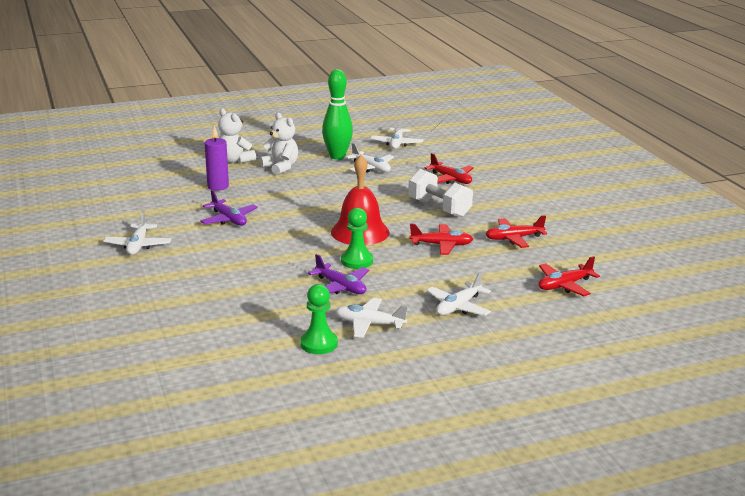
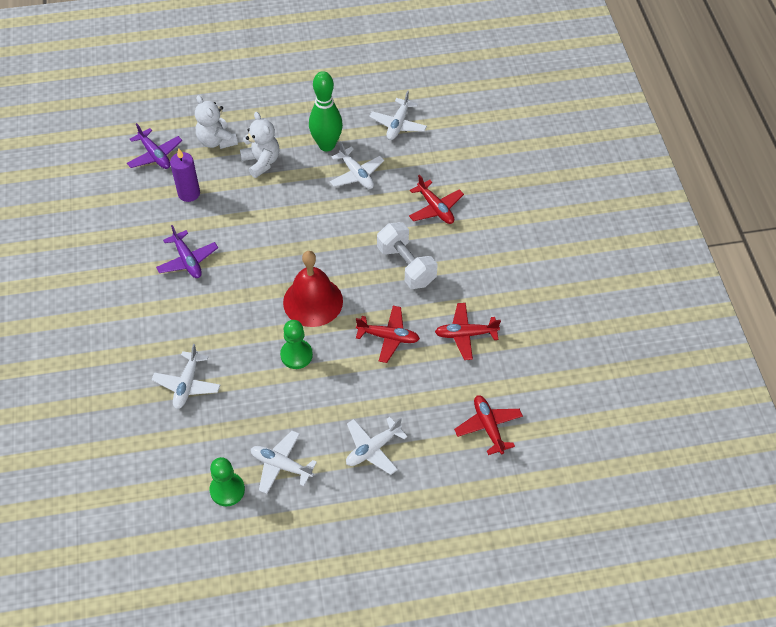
camera: 10 degrees right, 30 degrees up
white plane [103,211,171,255] -> white plane moved to [152,344,220,409]
purple plane [308,254,369,294] -> purple plane moved to [127,123,182,169]
red plane [539,256,600,296] -> red plane turned 90 degrees clockwise [454,395,523,455]

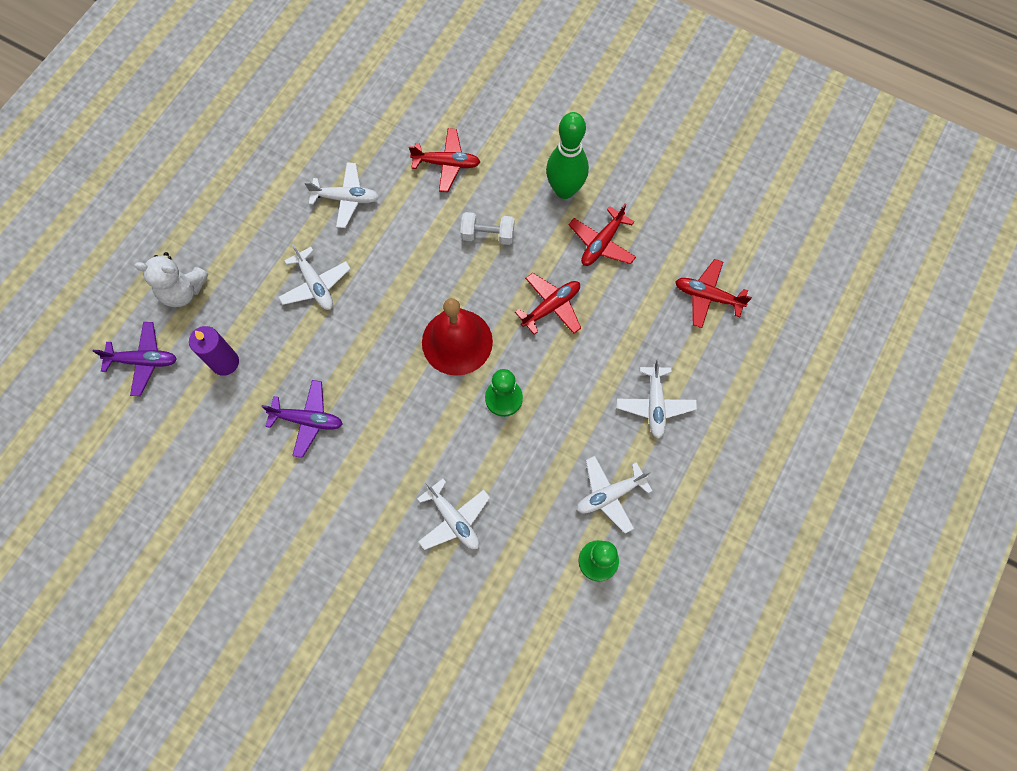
camera: 50 degrees left, 15 degrees up
white teddy bear [240,112,279,178] -> none
green bowling pin [309,71,343,151] -> green bowling pin moved to [546,112,589,199]
white plane [369,90,427,140] -> white plane moved to [279,244,351,310]
white dumbbell [377,222,438,289] -> white dumbbell [460,212,514,245], size x0.66

